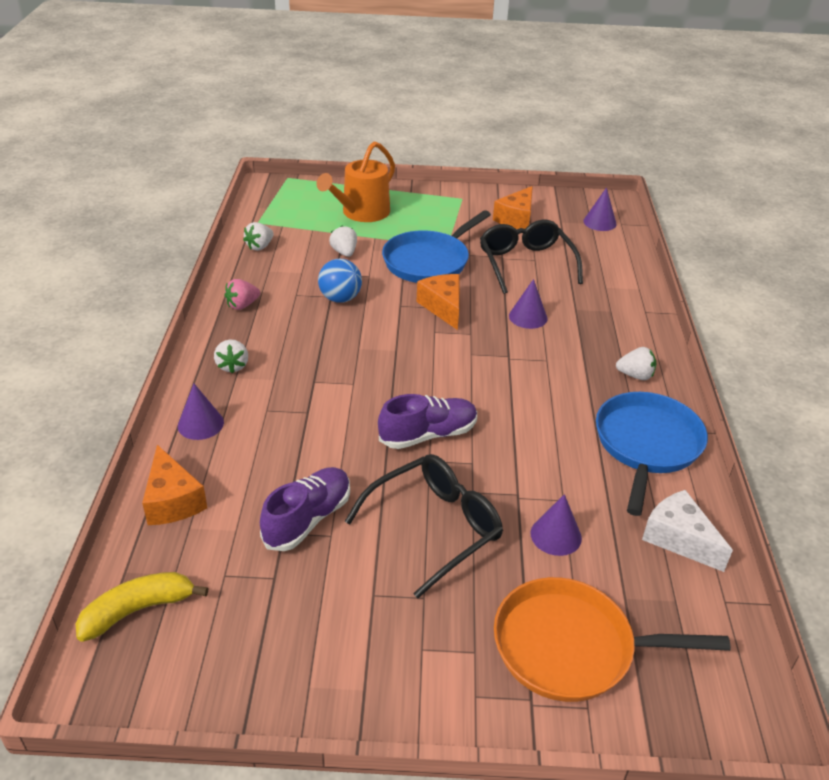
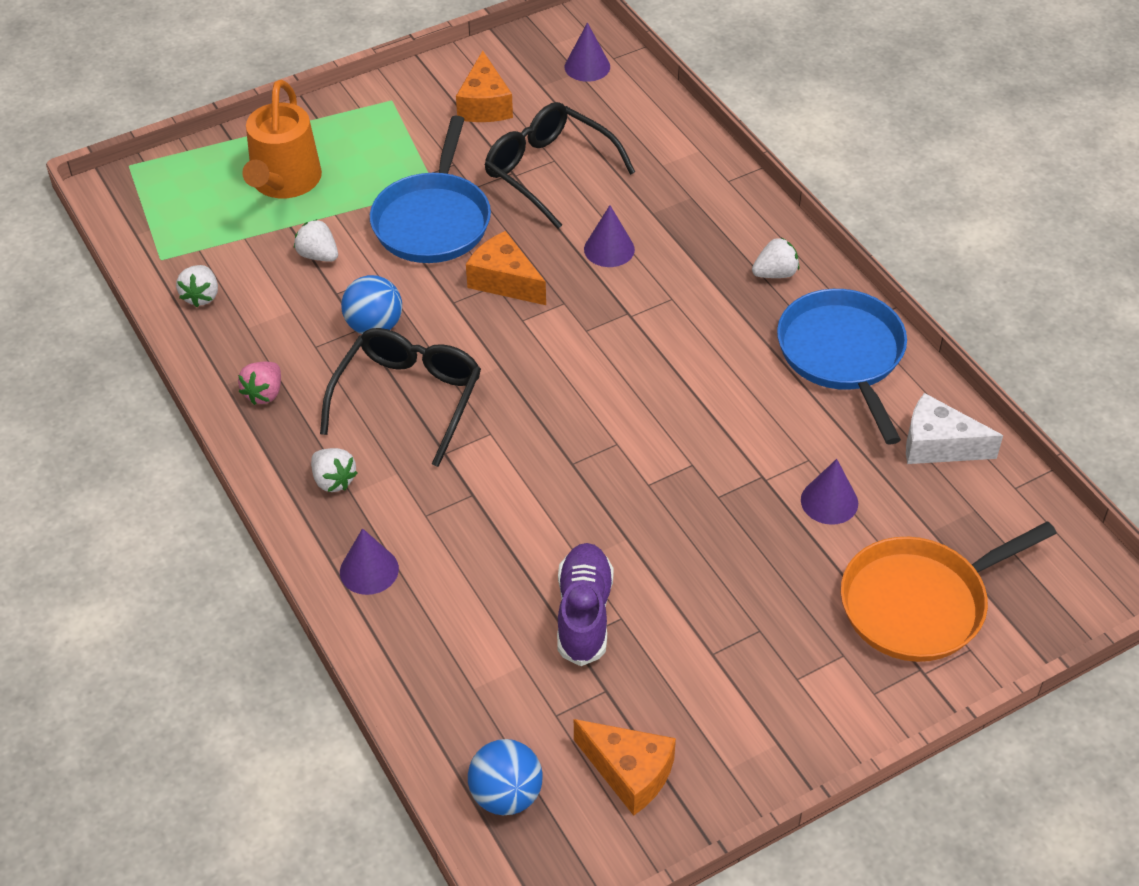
camera: 30 degrees left, 10 degrees up
yellow banana [76,572,208,642] -> blue ball [468,739,543,815]
orange cheese [142,445,207,525] -> orange cheese moved to [574,719,676,816]
black glasses [345,454,503,598] -> black glasses moved to [320,328,481,467]
purple shoe [378,394,477,449] -> none

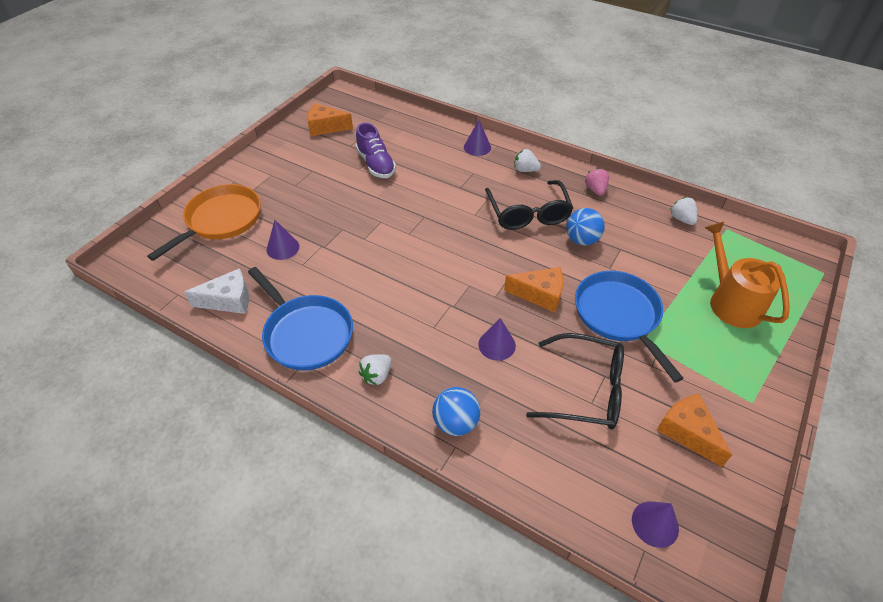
camera: 150 degrees right, 0 degrees up
white strawberry [294,219,338,262] -> none
blue ball [468,739,543,815] -> blue ball moved to [432,387,481,436]

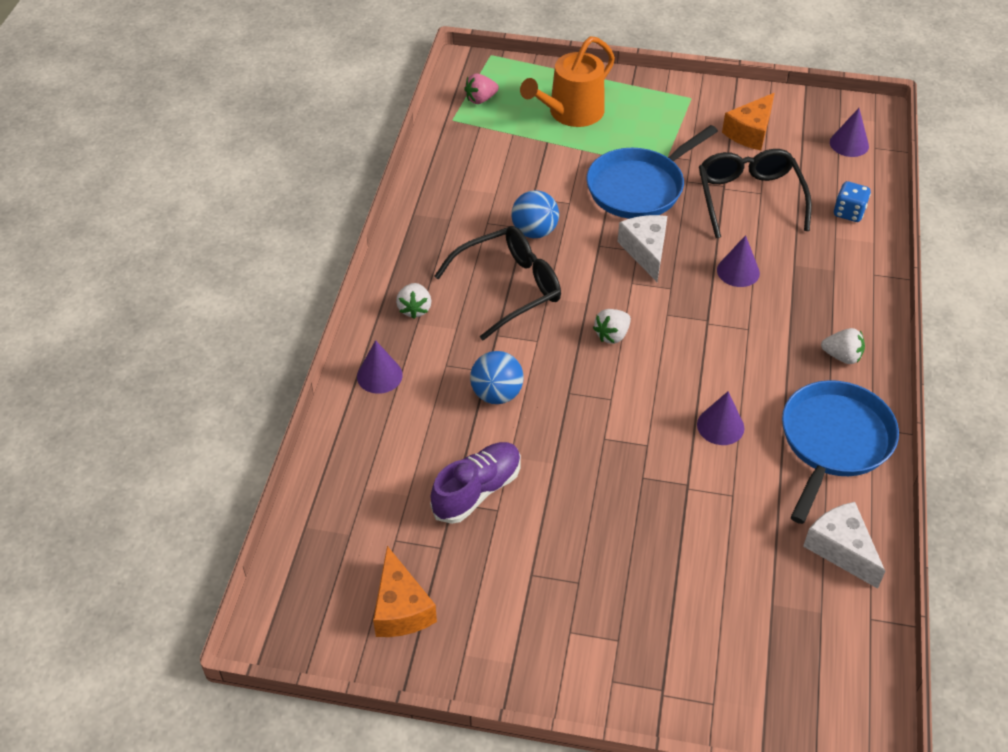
camera: 110 degrees left, 0 degrees up
orange pan [147,184,261,261] -> none
purple cone [267,220,299,260] -> purple cone moved to [697,391,744,445]
blue ball [432,387,481,436] -> blue ball moved to [470,351,524,404]
orange cheese [504,267,563,313] -> white cheese [617,215,667,282]
pink strawberry [585,168,609,196] -> pink strawberry moved to [464,74,499,104]
white strawberry [670,197,697,225] -> white strawberry moved to [593,309,631,344]
none -> blue dice [834,181,871,222]

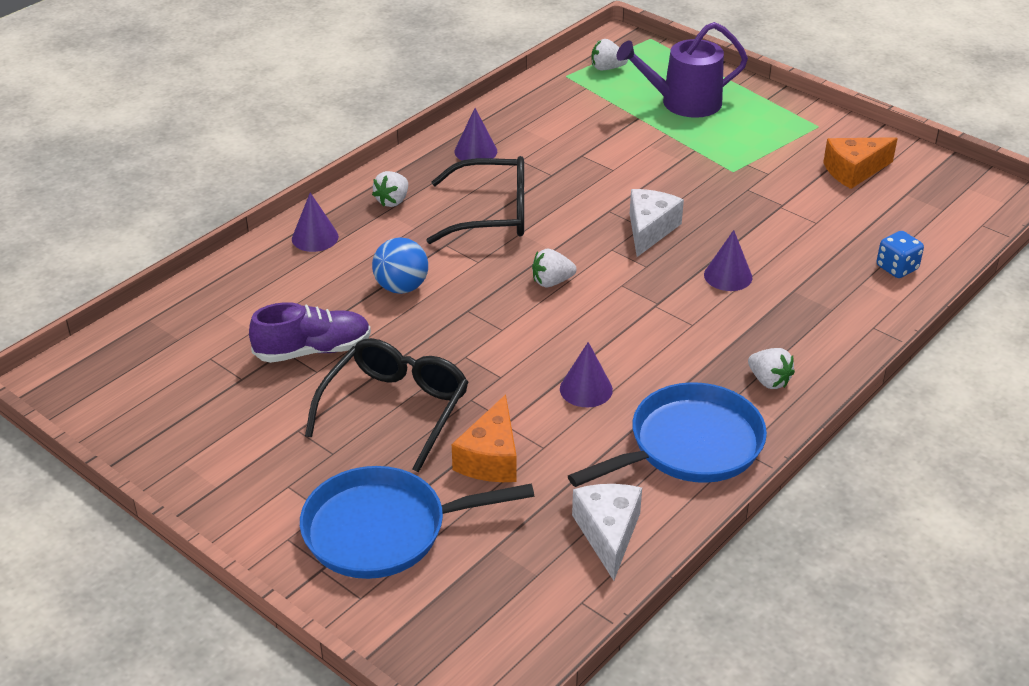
camera: 30 degrees right, 10 degrees down
orange cheese [373,546,437,637] -> orange cheese moved to [452,394,517,482]
pink strawberry [464,74,499,104] -> white strawberry [591,39,628,70]
blue ball [511,190,559,238] -> none
orange watering can [520,36,615,127] -> purple watering can [616,22,748,118]
blue pan [586,125,718,219] -> blue pan moved to [300,466,534,579]
black glasses [699,149,812,238] -> black glasses moved to [305,338,468,472]
purple cone [830,108,869,157] -> purple cone moved to [454,108,497,161]

